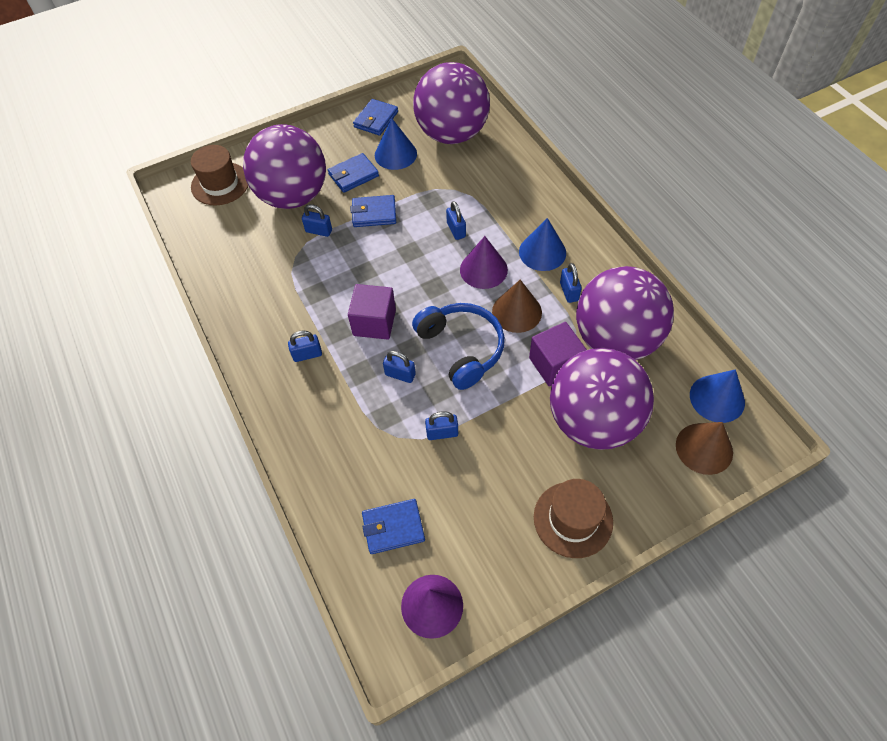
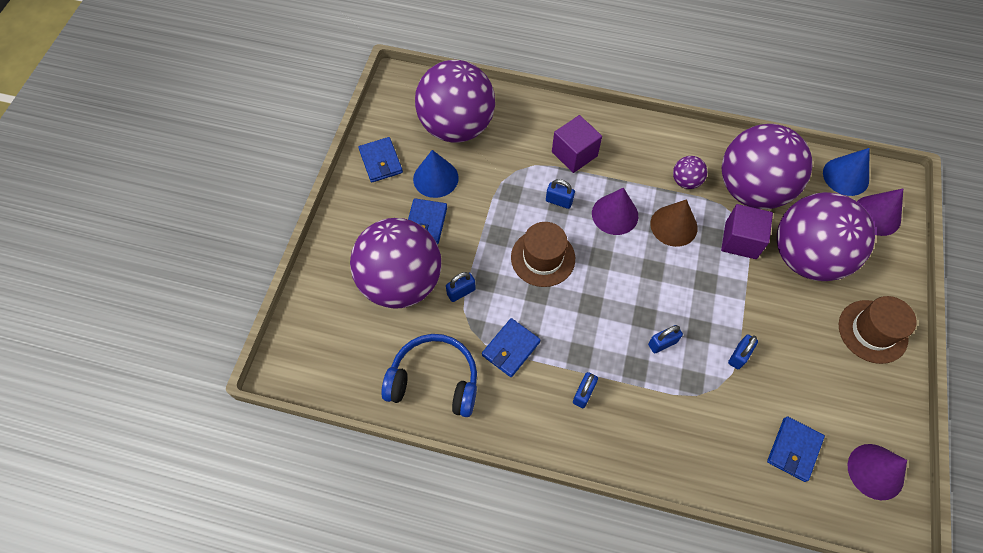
camera: 50 degrees left, 5 degrees up
brown hat [191,145,249,205] -> brown hat moved to [511,222,575,287]
purple cube [348,284,396,340] -> purple cube moved to [552,115,602,173]
blue wallet [351,195,396,227] -> blue wallet moved to [482,318,540,377]
blue headphones [412,303,505,390] -> blue headphones moved to [381,334,477,417]
blue cone [519,218,566,271] -> none
blue padlock [560,263,582,303] -> purple ball [673,156,707,189]
brown cone [676,422,733,475] -> purple cone [857,189,903,236]

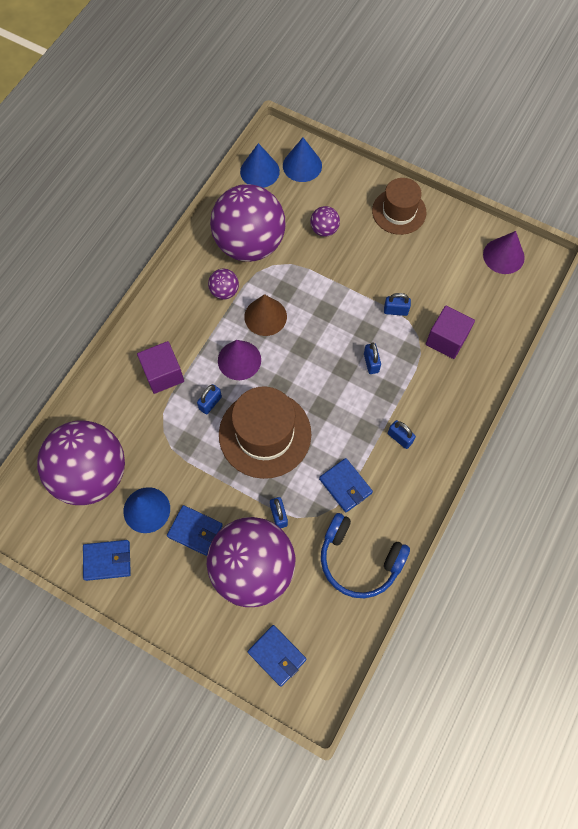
camera: 75 degrees left, 5 degrees up
blue headphones [381,334,477,417] -> blue headphones turned 90 degrees counterclockwise [321,513,410,598]
brown hat [511,222,575,287] -> brown hat [219,386,311,479], size x1.53
purple cube [721,204,773,259] -> purple cube moved to [426,306,475,359]
blue padlock [728,334,758,369] -> blue padlock turned 45 degrees counterclockwise [384,293,411,316]
blue wallet [767,416,825,482] -> blue wallet moved to [248,625,306,687]
purple ball [777,192,875,281] -> purple ball [310,206,340,237], size x0.41
purple cone [857,189,903,236] -> blue cone [283,137,322,182]

